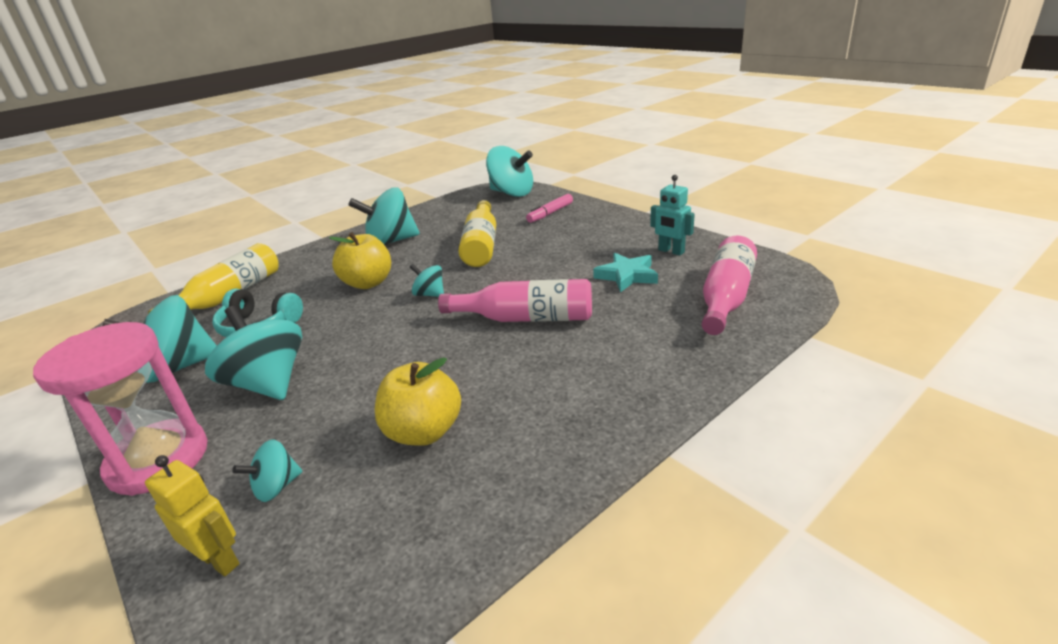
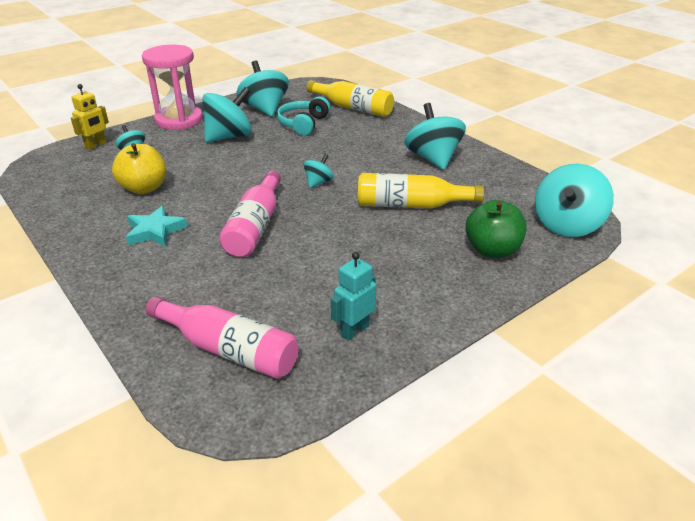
camera: 90 degrees right, 5 degrees up
yellow apple [329,232,391,289] -> none
pink marker [526,194,573,223] -> green apple [466,200,527,258]
turquoise star [593,253,658,292] -> turquoise star moved to [126,206,187,247]

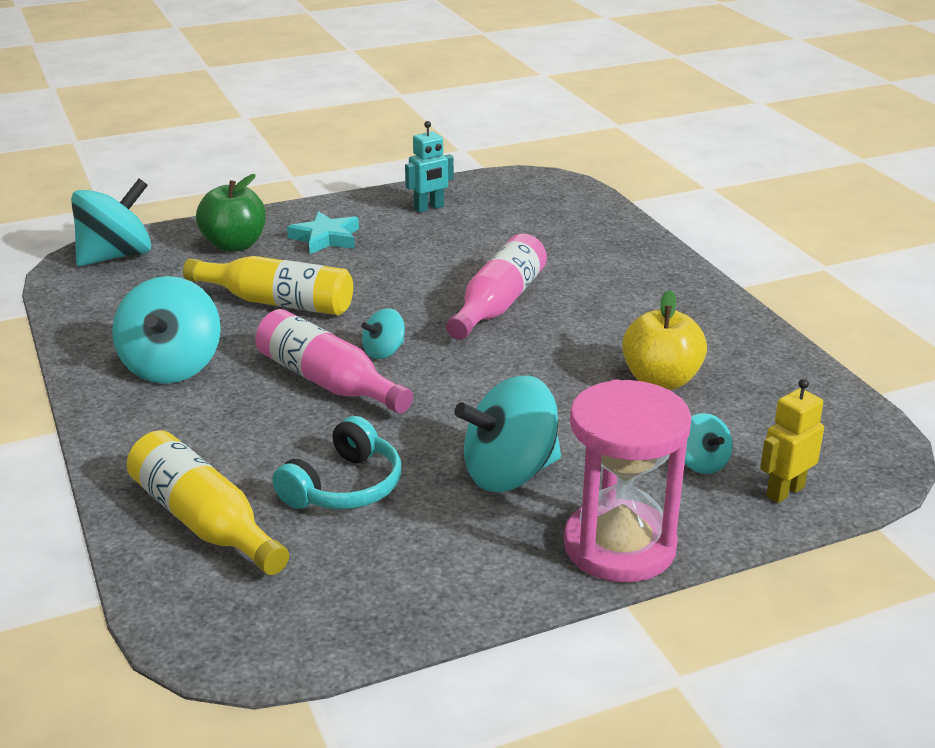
camera: 165 degrees left, 5 degrees down
turquoise star [126,206,187,247] -> turquoise star moved to [287,211,359,254]
pink bottle [146,296,298,379] -> pink bottle moved to [255,309,413,414]
turquoise spinning top [237,61,289,117] -> none

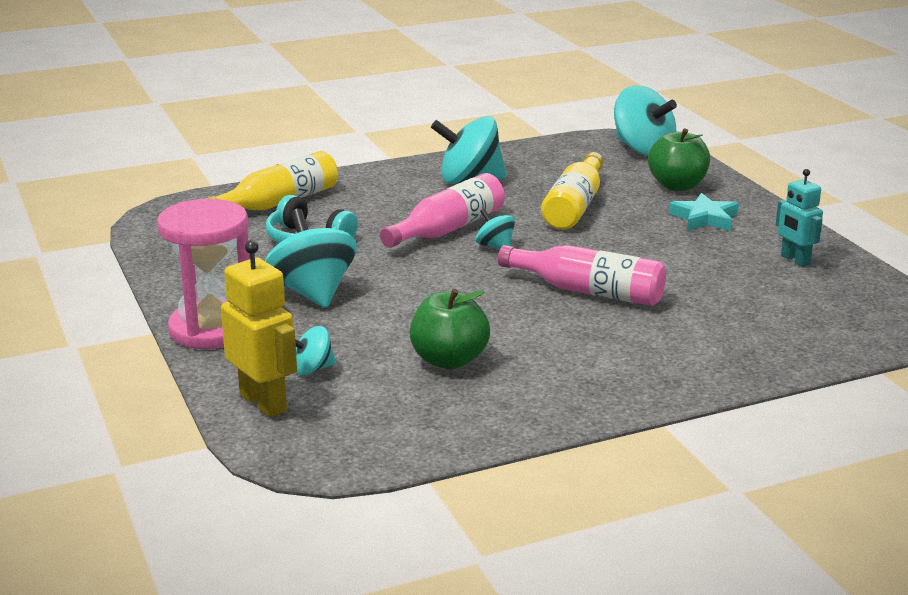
camera: 90 degrees right, 5 degrees down
yellow apple [622,290,707,390] -> green apple [410,289,490,369]
yellow robot [760,379,824,503] -> yellow robot [221,240,297,417], size x1.51

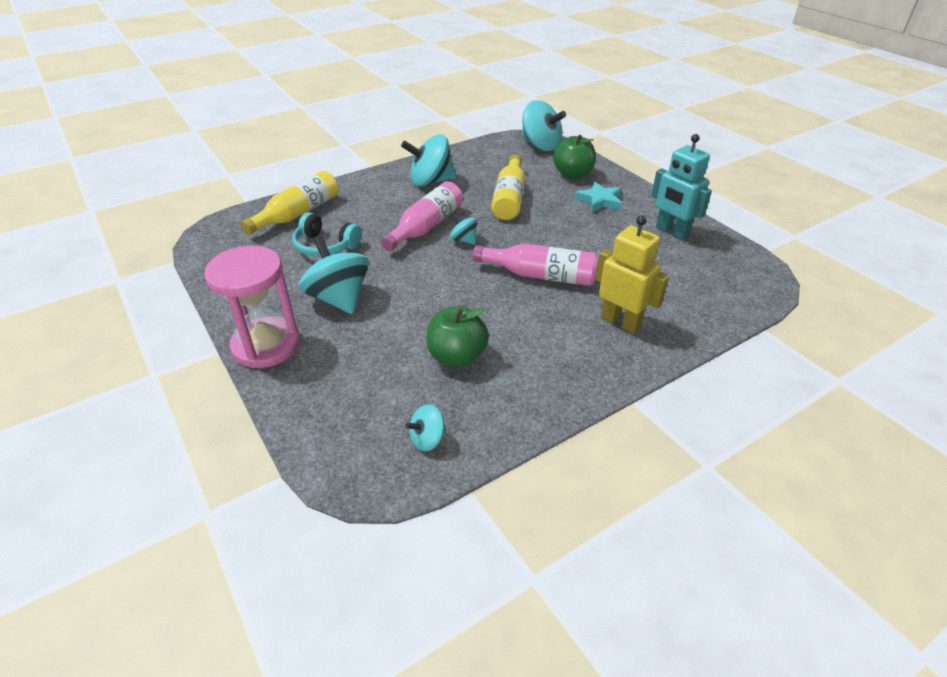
camera: 10 degrees left, 15 degrees up
yellow robot [221,240,297,417] -> yellow robot moved to [596,215,669,334]
turquoise spinning top [295,326,336,375] -> turquoise spinning top moved to [405,404,447,451]
turquoise robot [776,169,823,267] -> turquoise robot [651,134,712,240], size x1.51

